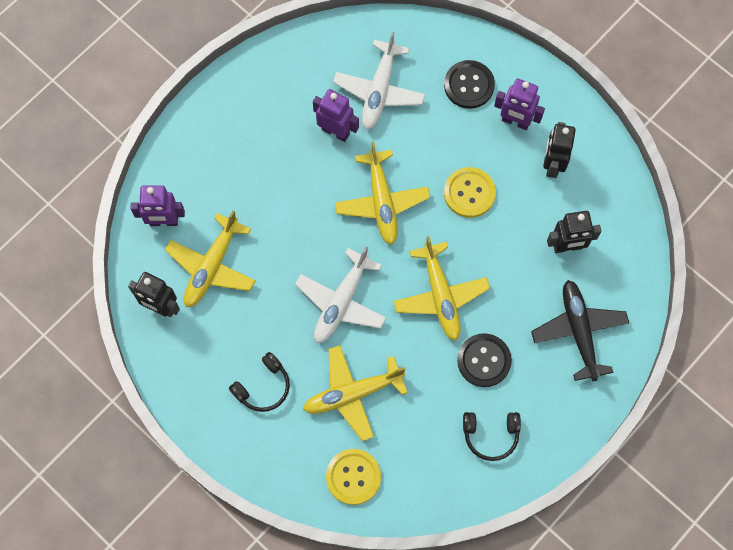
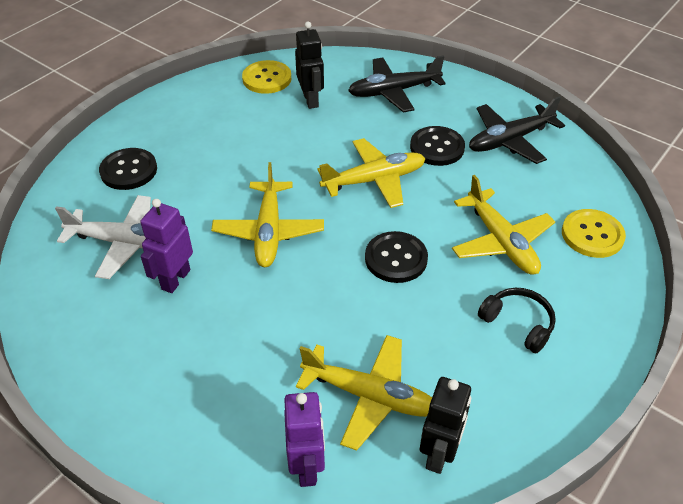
camera: 95 degrees left, 25 degrees down
white plane [295,247,386,343] -> black button [365,231,428,283]
yellow plane [335,141,430,245] -> yellow plane turned 105 degrees clockwise [211,162,324,267]
yellow button [444,167,496,218] -> yellow button moved to [242,60,292,94]
black headphones [463,412,521,461] -> black plane [469,96,565,164]
purple robot [494,79,545,130] -> none
black robot [543,122,576,178] -> none

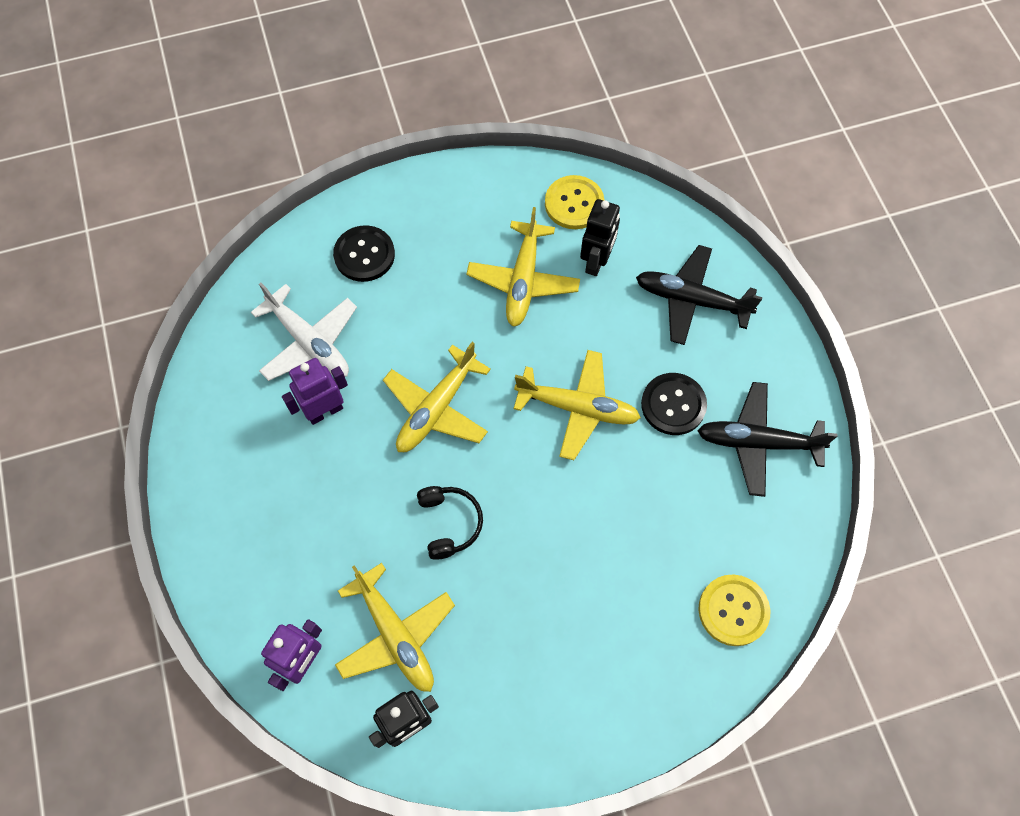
camera: 35 degrees right, 20 degrees up
black button [365,231,428,283] -> none
yellow plane [452,175,555,275] -> yellow plane moved to [466,207,580,327]
black headphones [478,288,556,354] -> black headphones moved to [417,486,483,560]

